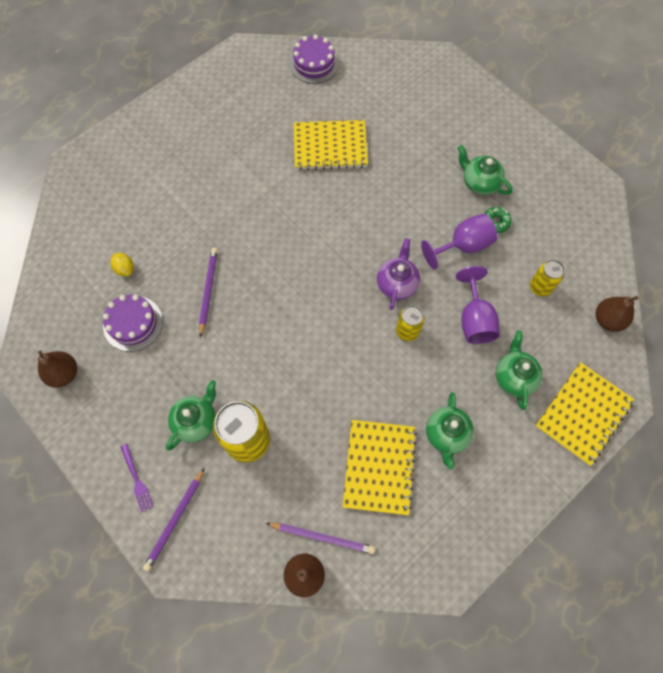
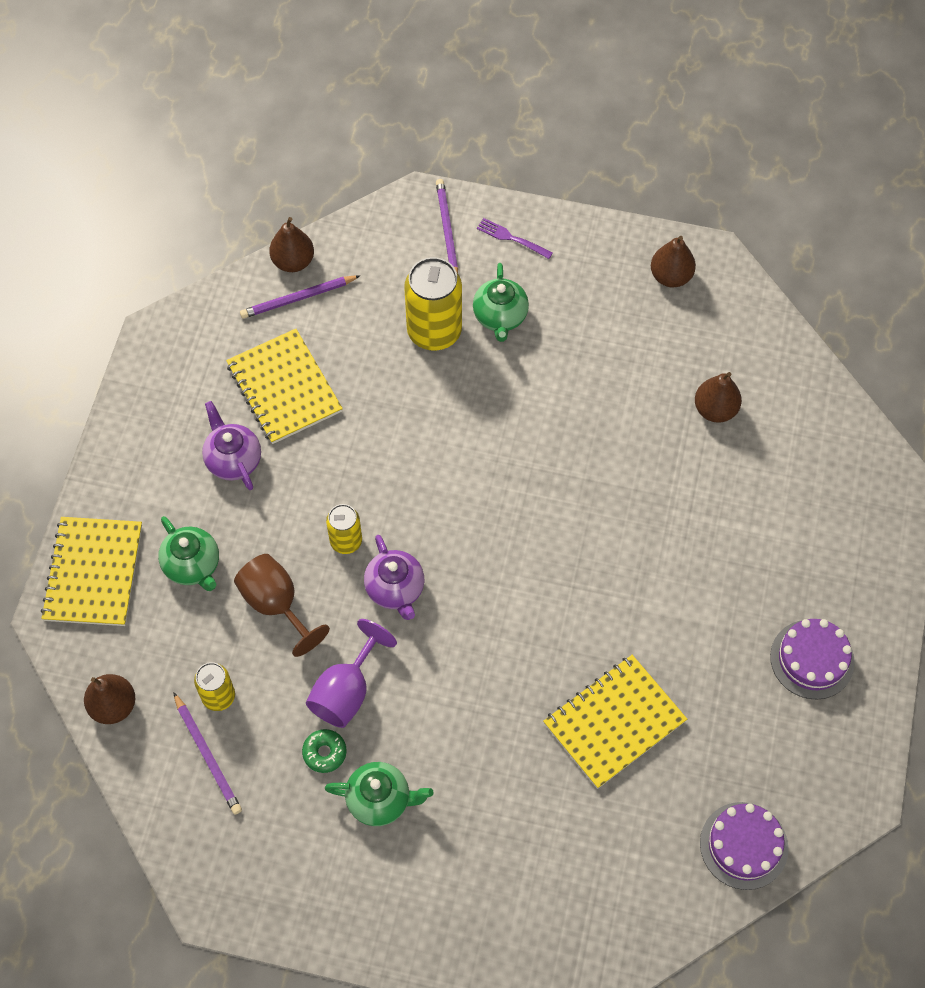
camera: 145 degrees right, 5 degrees down
purple cake [103,295,163,352] -> purple cake moved to [770,619,855,699]
yellow lemon [110,253,134,276] -> brown pear [695,372,742,423]
purple pencil [199,248,218,337] -> purple pencil moved to [173,692,242,814]
green teapot [426,392,474,469] -> purple teapot [202,401,261,490]
purple goblet [456,266,500,344] -> brown goblet [234,554,330,657]

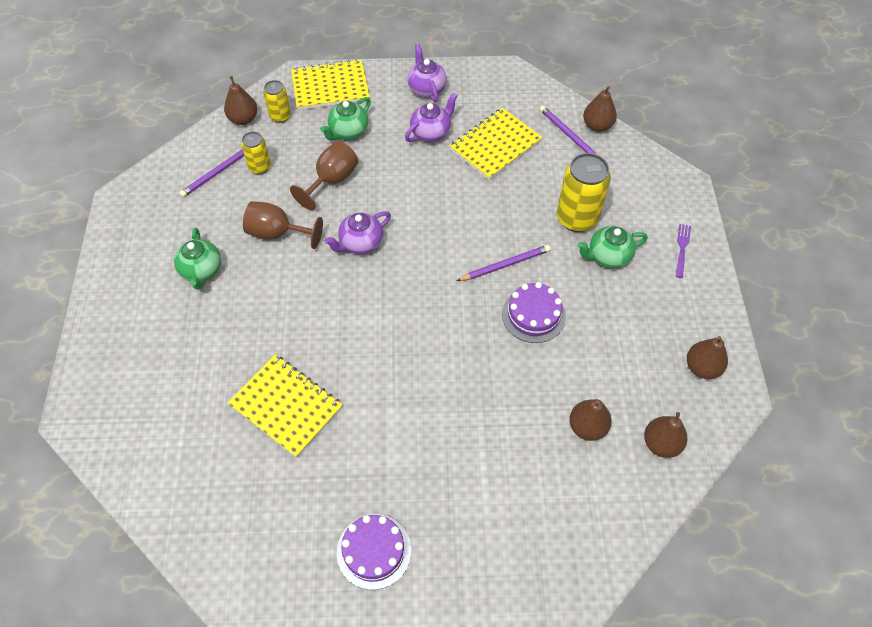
camera: 75 degrees right, 5 degrees down
green donut [302,729,346,773] -> none
purple goblet [306,619,397,728] -> brown goblet [243,201,323,249]
yellow can [326,504,362,554] -> yellow can moved to [263,80,291,123]
purple pencil [436,179,458,273] -> purple pencil moved to [457,245,551,281]
purple cake [700,802,788,890] -> purple cake moved to [502,282,566,343]
none -> purple teapot [407,44,447,102]
none -> brown pear [644,412,687,458]

